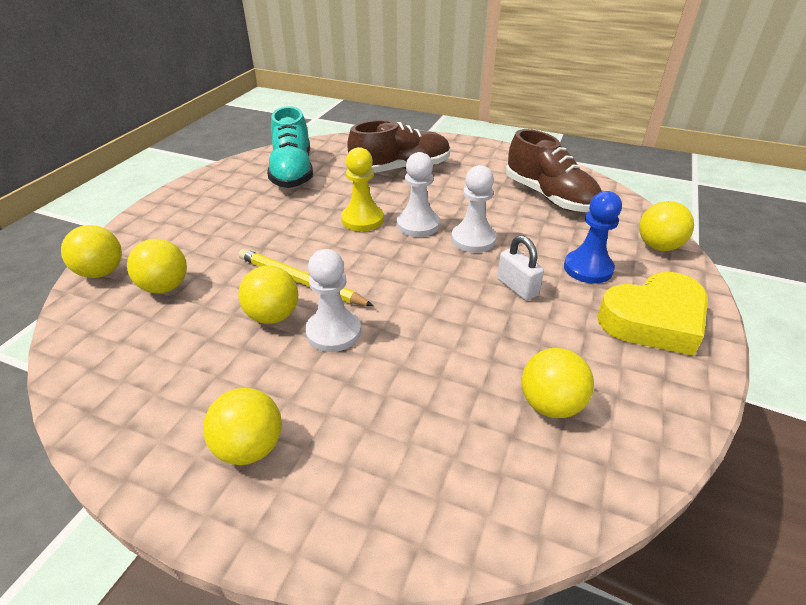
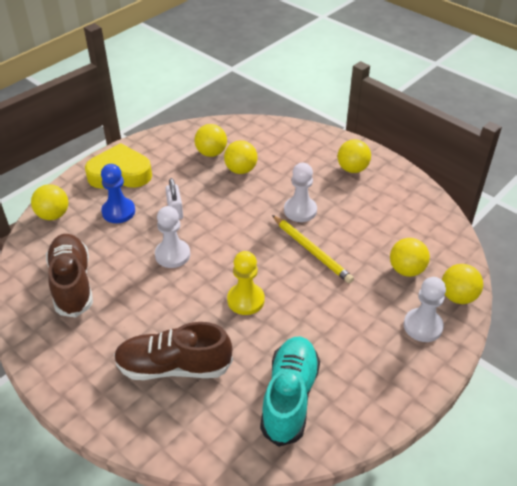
camera: 160 degrees left, 5 degrees up
yellow ball [238,265,298,324] -> yellow ball moved to [224,140,257,174]
white pawn [397,152,440,237] -> white pawn moved to [404,277,446,342]

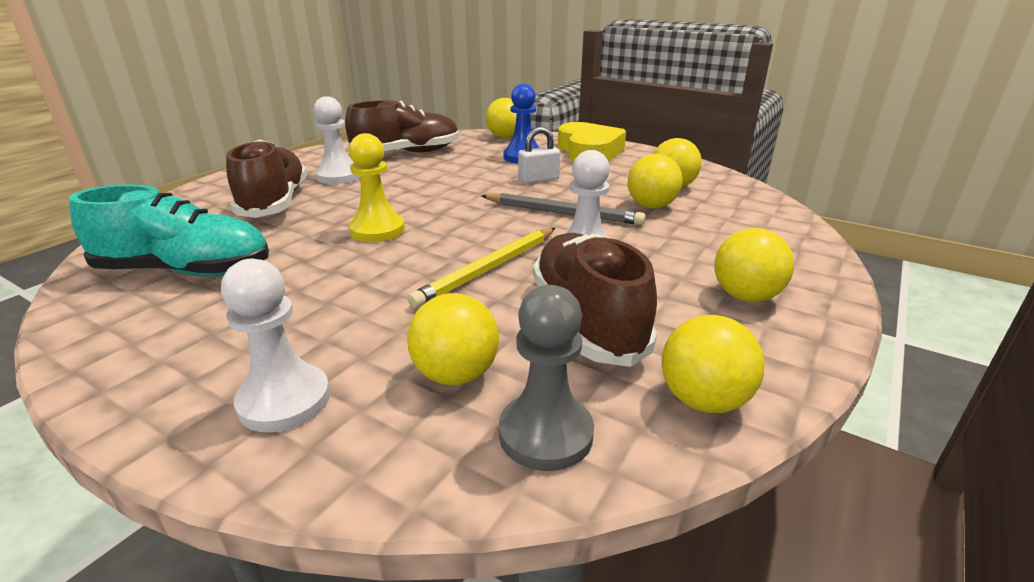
camera: 80 degrees right, 15 degrees down
white pawn [155,206,190,268] -> white pawn moved to [314,96,360,184]
yellow ball [442,264,483,304] -> yellow ball moved to [662,315,765,413]
none -> grey pencil [481,193,646,225]
none -> grey pawn [499,285,594,471]
none -> brown shoe [533,233,657,367]

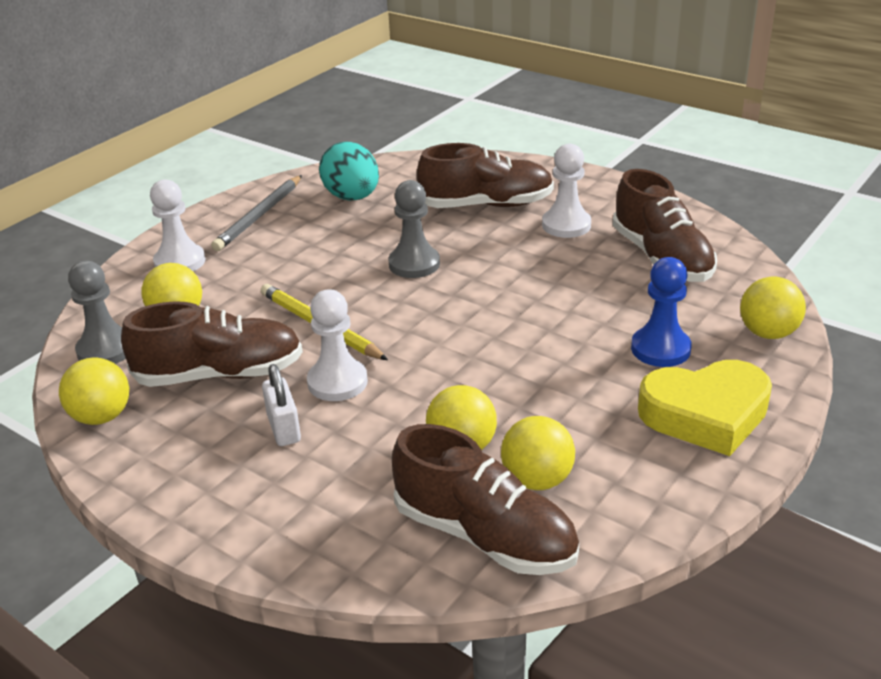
camera: 95 degrees right, 5 degrees up
turquoise shoe [69,185,269,276] -> turquoise egg [319,142,379,201]
yellow pawn [349,133,405,242] -> grey pawn [388,180,440,278]
grey pencil [481,193,646,225] -> grey pencil moved to [211,175,302,251]
white padlock [518,127,561,184] -> white padlock moved to [262,364,301,446]
yellow ball [714,228,794,302] -> none
none -> brown shoe [392,424,579,575]

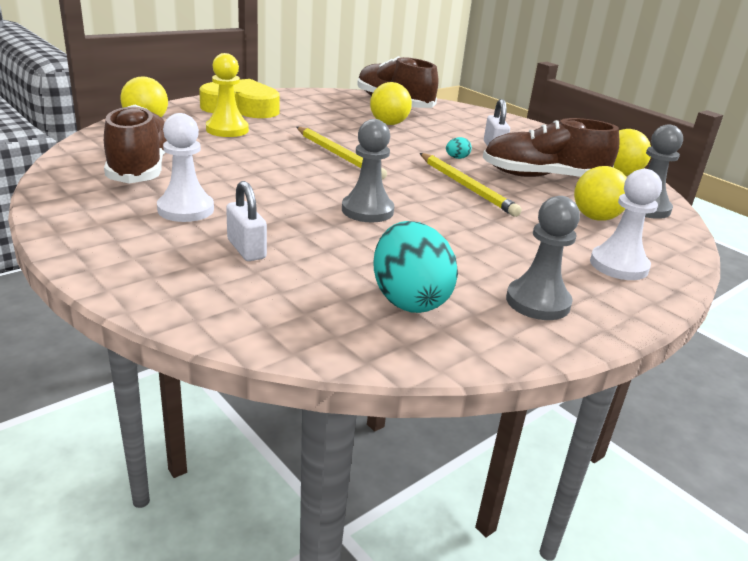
camera: 170 degrees left, 5 degrees down
grey pencil [211,175,302,251] -> grey pawn [506,196,580,320]
white pawn [307,289,368,401] -> turquoise egg [446,137,472,159]
brown shoe [417,143,554,208] -> white padlock [226,181,267,261]
yellow ball [501,416,575,490] -> none
blue pawn [631,257,692,367] -> yellow pawn [206,53,249,137]
none -> yellow pencil [297,127,387,179]

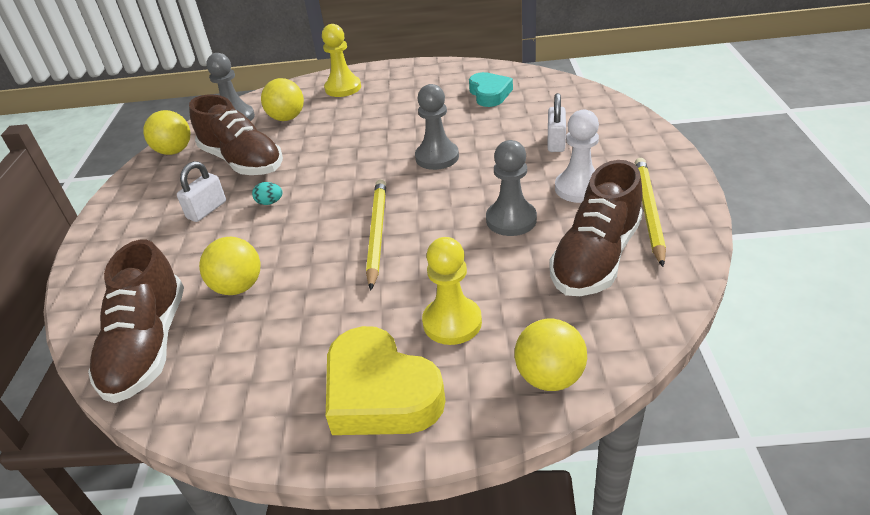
camera: 135 degrees left, 10 degrees up
turquoise egg [373,221,458,313] -> turquoise heart [469,72,513,107]
yellow pencil [420,153,522,217] -> yellow pencil moved to [635,158,666,267]
grey pawn [506,196,580,320] -> grey pawn moved to [486,140,537,236]
white pawn [590,169,662,280] -> yellow pawn [322,24,361,97]

